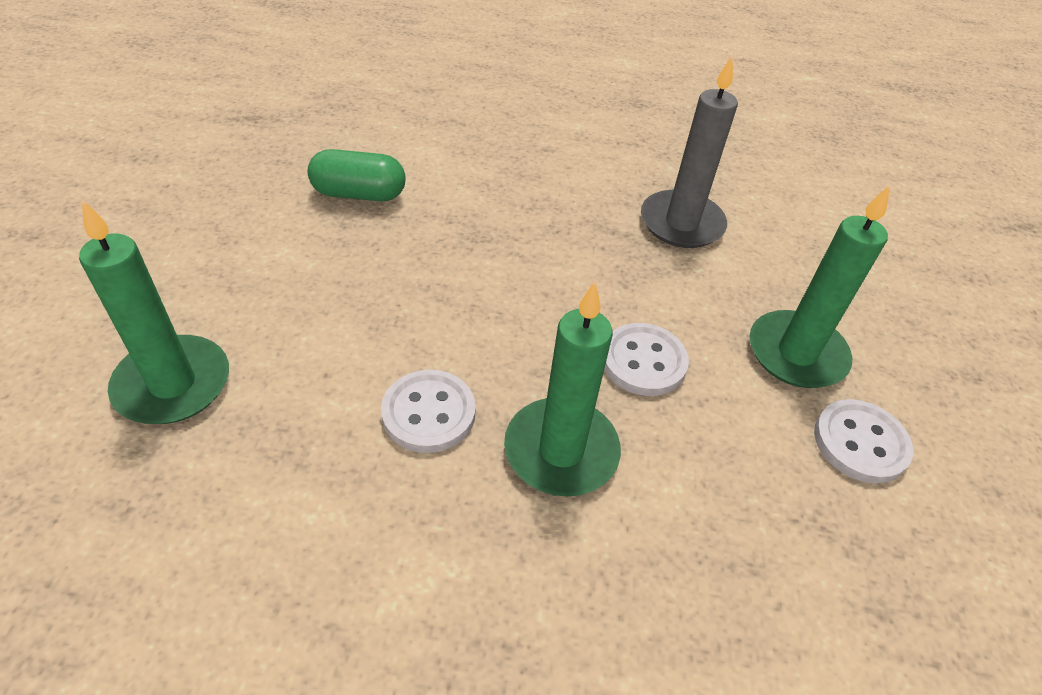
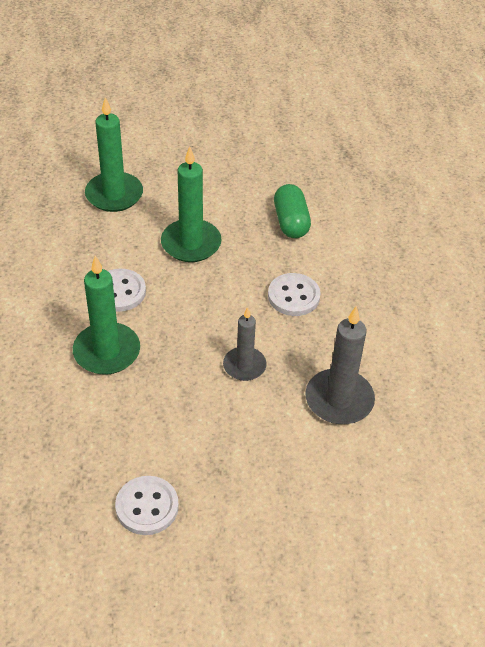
camera: 80 degrees right, 0 degrees up
white button [604,323,689,396] -> white button moved to [268,273,321,316]
green candle [749,185,890,388] -> green candle moved to [161,147,222,262]
none -> grey candle [223,307,267,381]

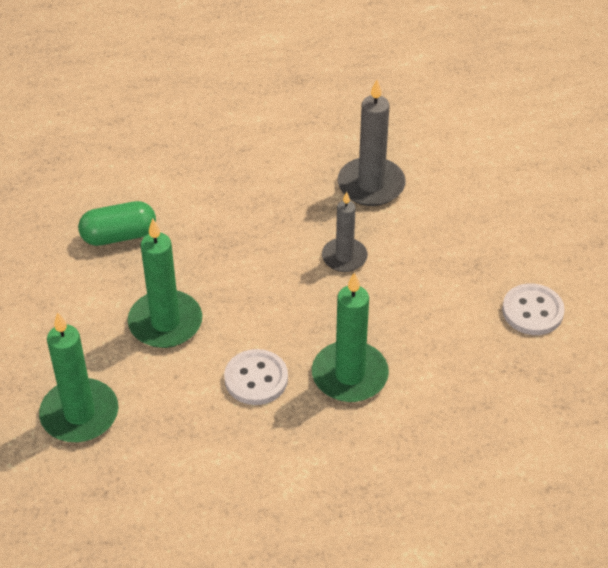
camera: 95 degrees left, 0 degrees up
white button [268,273,321,316] -> none

